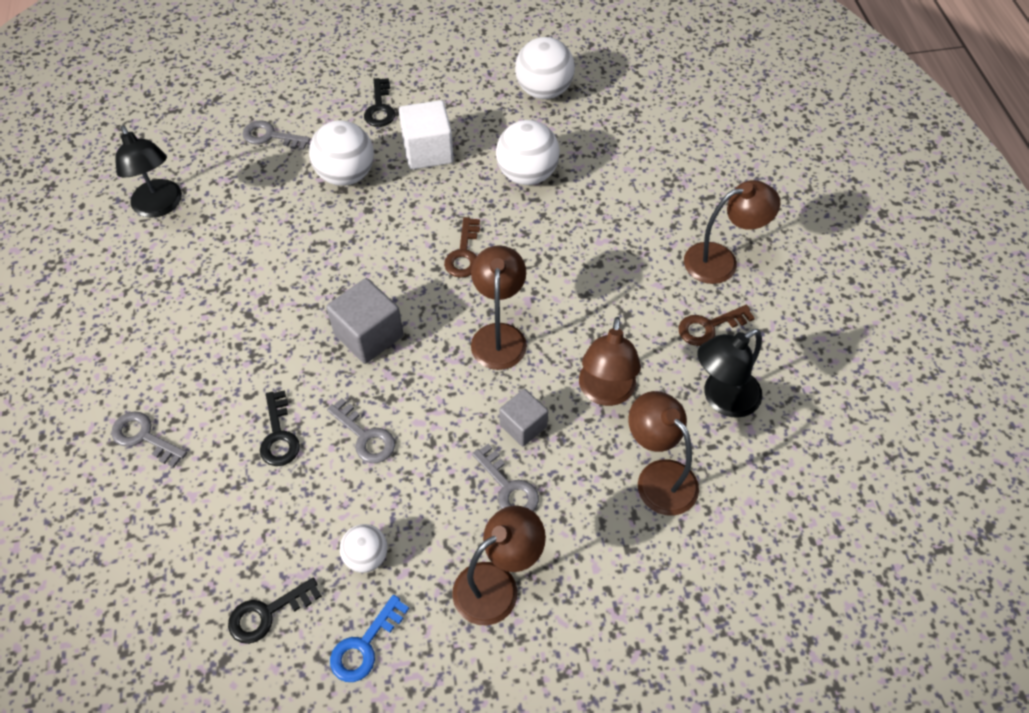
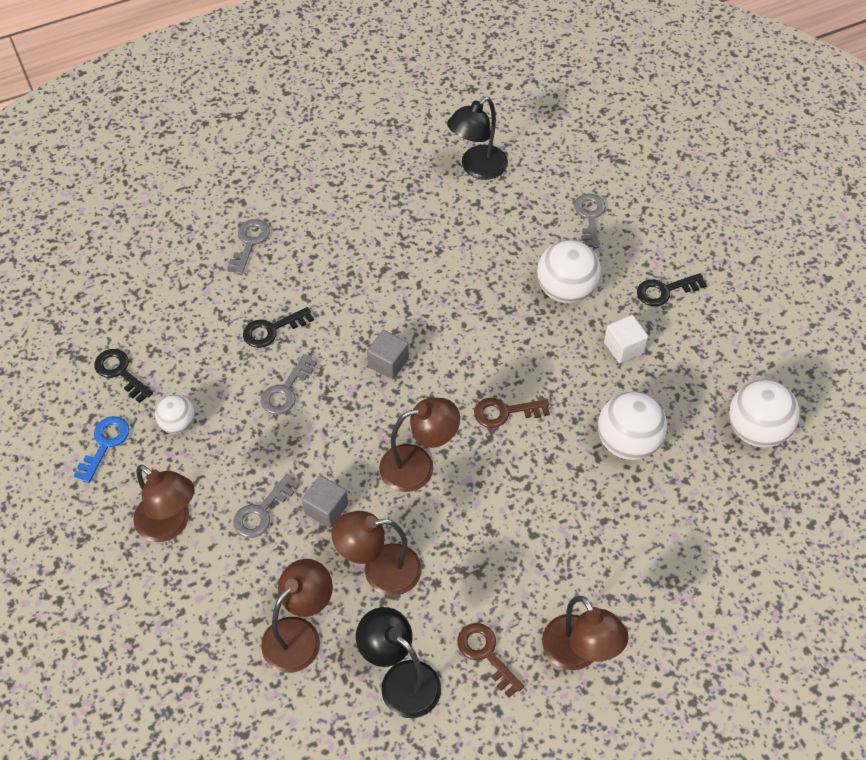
camera: 75 degrees right, 0 degrees up
grey cube [326,278,403,364] -> grey cube [367,330,409,379], size x0.64
blue key [330,595,409,682] -> blue key turned 90 degrees clockwise [74,416,130,483]
white cube [399,100,454,170] -> white cube [604,315,648,363], size x0.64

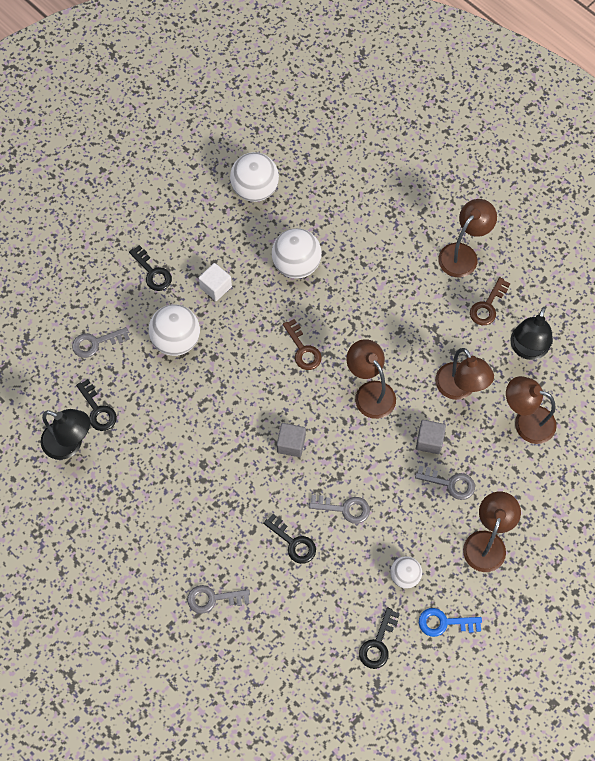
camera: 110 degrees left, 10 degrees up
none -> black key [76,379,117,431]

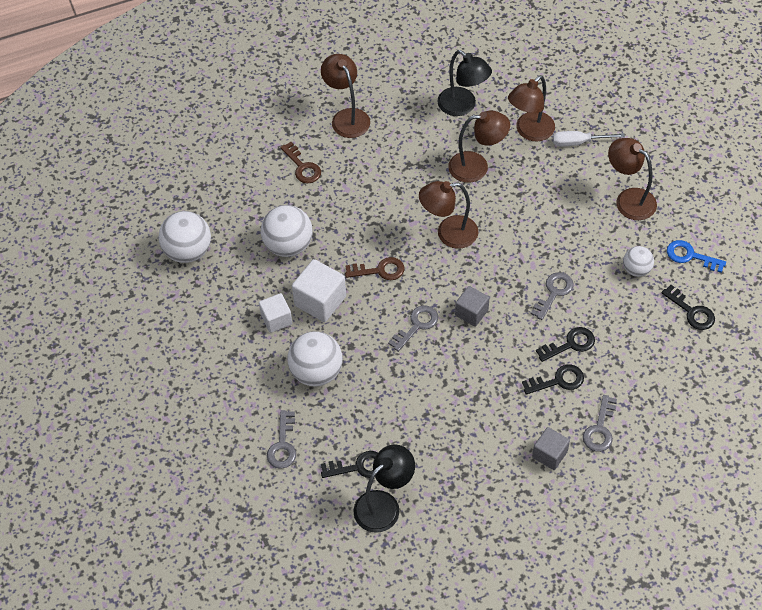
camera: 65 degrees left, 10 degrees down
black key [129,245,172,291] -> black key moved to [522,365,584,395]
grey key [415,466,475,500] -> grey key moved to [388,305,438,352]
grey cube [416,420,446,454] -> grey cube moved to [532,427,570,470]
blue key [419,608,482,637] -> blue key turned 90 degrees clockwise [667,240,726,273]
brown key [470,277,510,325] -> brown key moved to [280,142,321,183]
none -> white cube [292,259,346,322]
none -> white screwdriver [553,131,625,147]

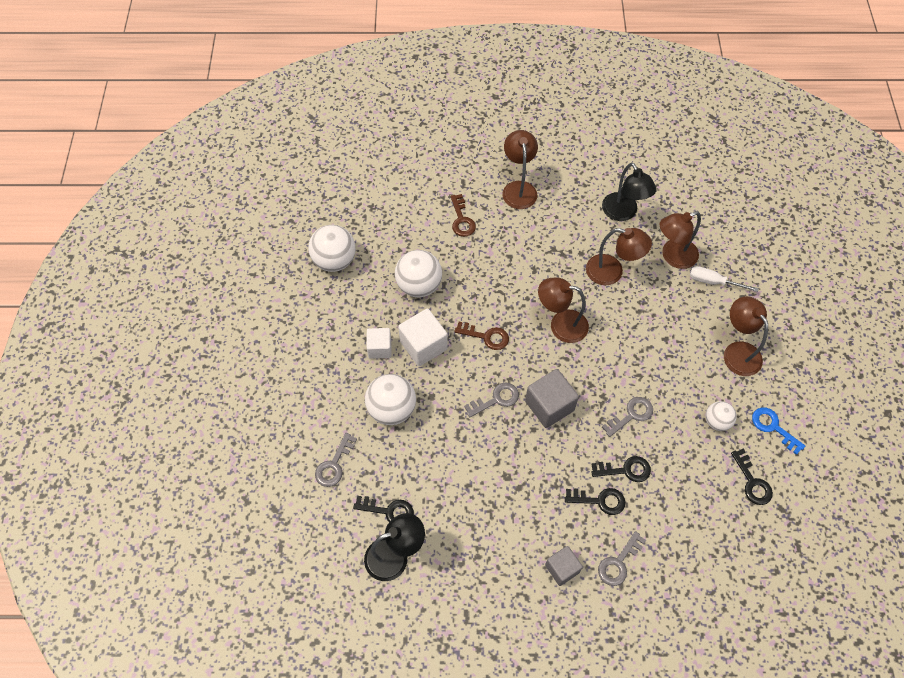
camera: 20 degrees right, 5 degrees up
grey cube [455,286,489,327] -> grey cube [525,369,579,428], size x1.56

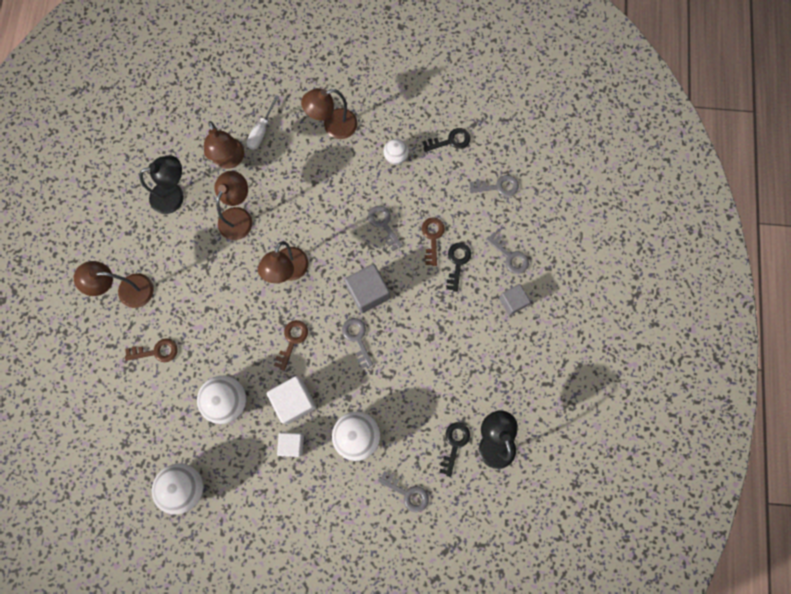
camera: 85 degrees left, 15 degrees up
black key [591,456,651,482] -> brown key [422,217,445,266]
blue key [752,407,805,455] -> none
none -> grey key [469,175,519,197]

